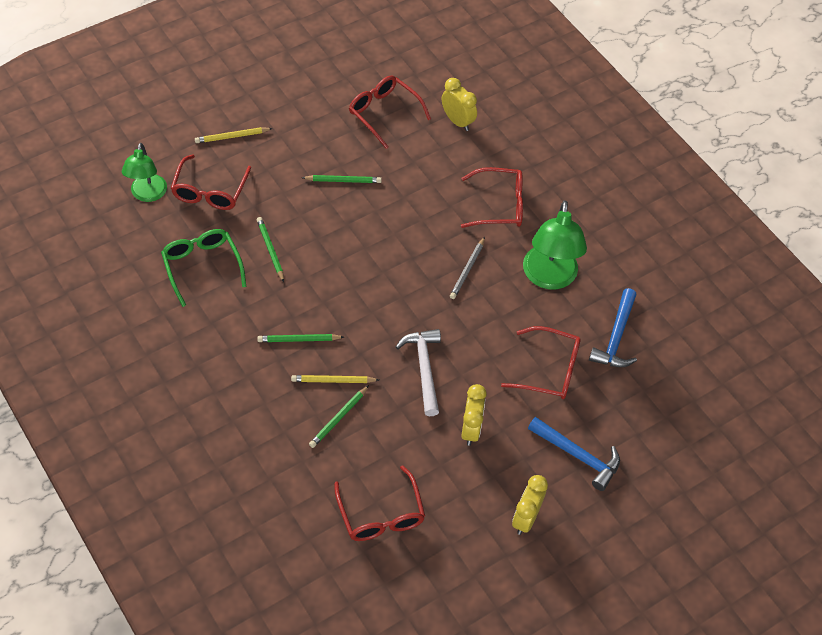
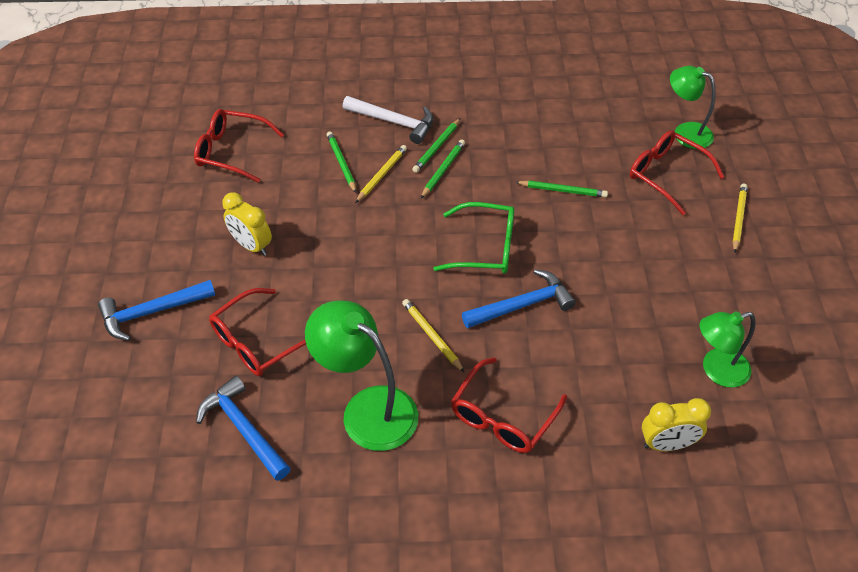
camera: 125 degrees right, 5 degrees down
green glasses [161,229,246,307] -> green glasses moved to [433,202,515,274]
green pencil [302,175,382,183] -> green pencil moved to [412,118,461,173]
red glasses [349,75,431,149] -> green lamp [699,311,756,388]
white hammer [396,329,441,416] -> white hammer moved to [343,96,433,144]
grey pencil [450,237,485,299] -> yellow pencil [402,299,465,373]
yellow clock [512,475,548,535] -> none
none -> blue hammer [462,269,576,328]

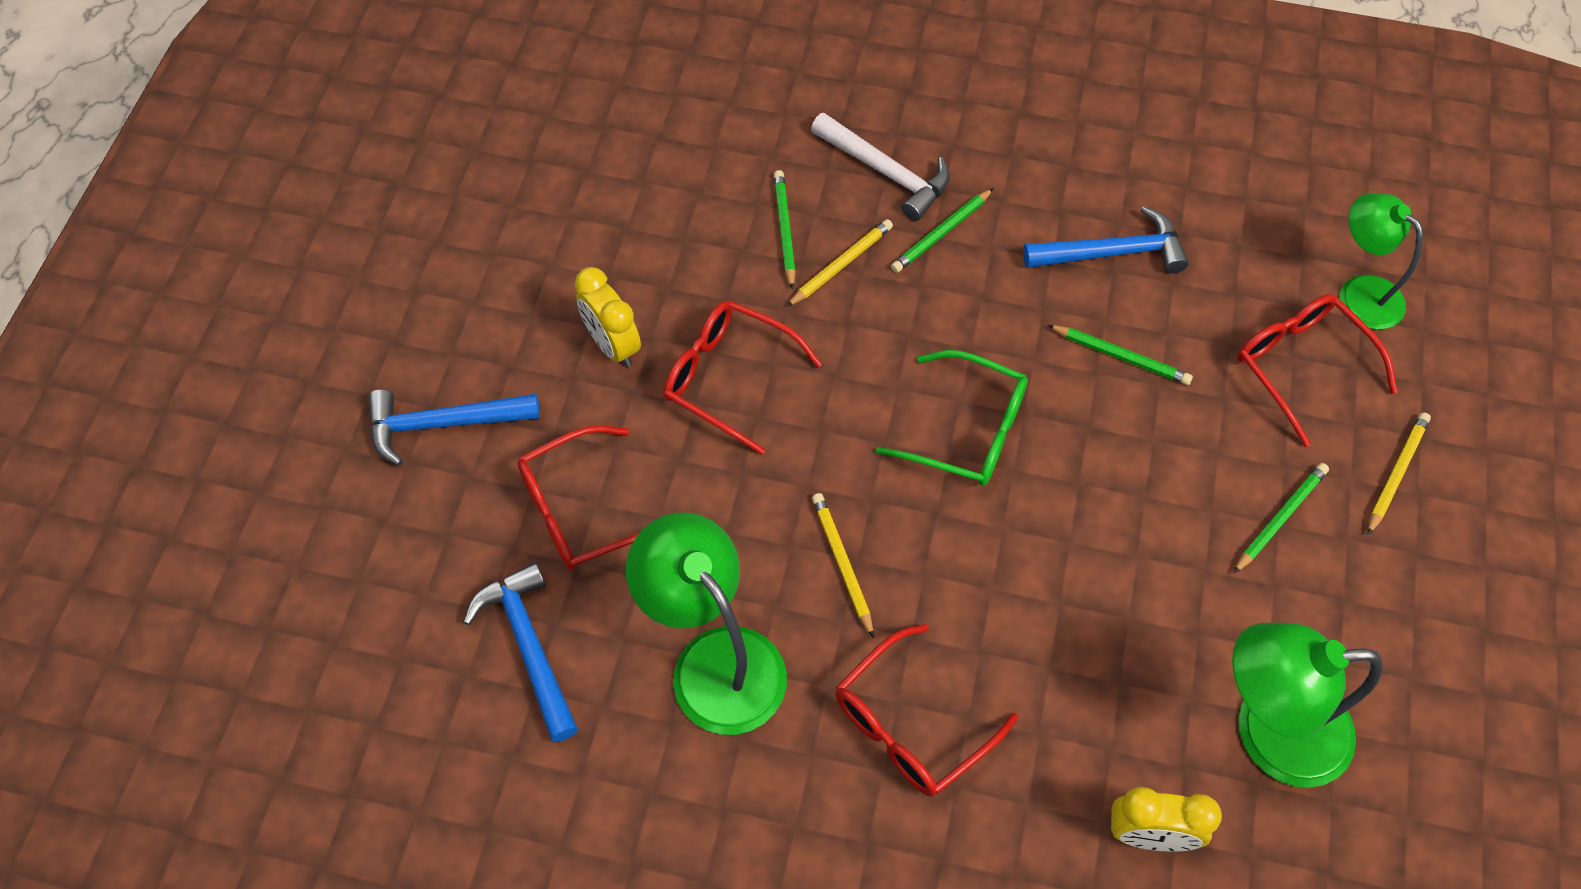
camera: 15 degrees right, 10 degrees up
red glasses [194,109,284,183] -> red glasses moved to [664,301,822,455]
green pencil [421,140,465,198] -> green pencil moved to [1233,463,1329,574]
blue hammer [462,269,576,328] -> blue hammer moved to [1023,206,1189,274]
green lamp [699,311,756,388] -> green lamp [1232,623,1383,788], size x1.52

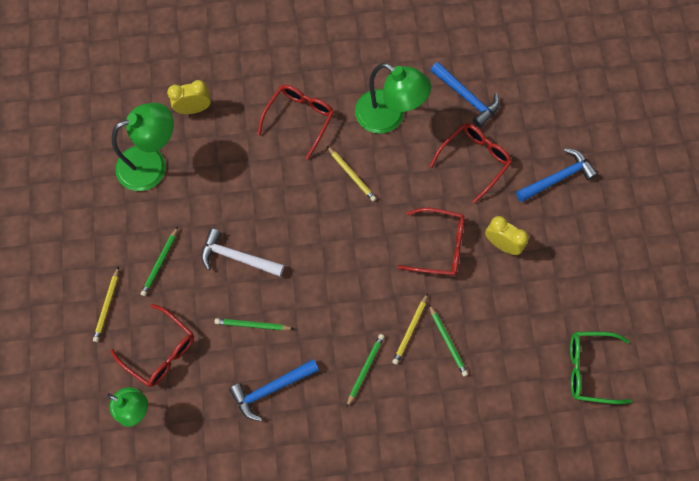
camera: 160 degrees right, 10 degrees up
white hammer [811,113,950,221] -> white hammer moved to [201,228,284,277]
green glasses [876,350,1028,486] -> green glasses moved to [570,332,632,404]

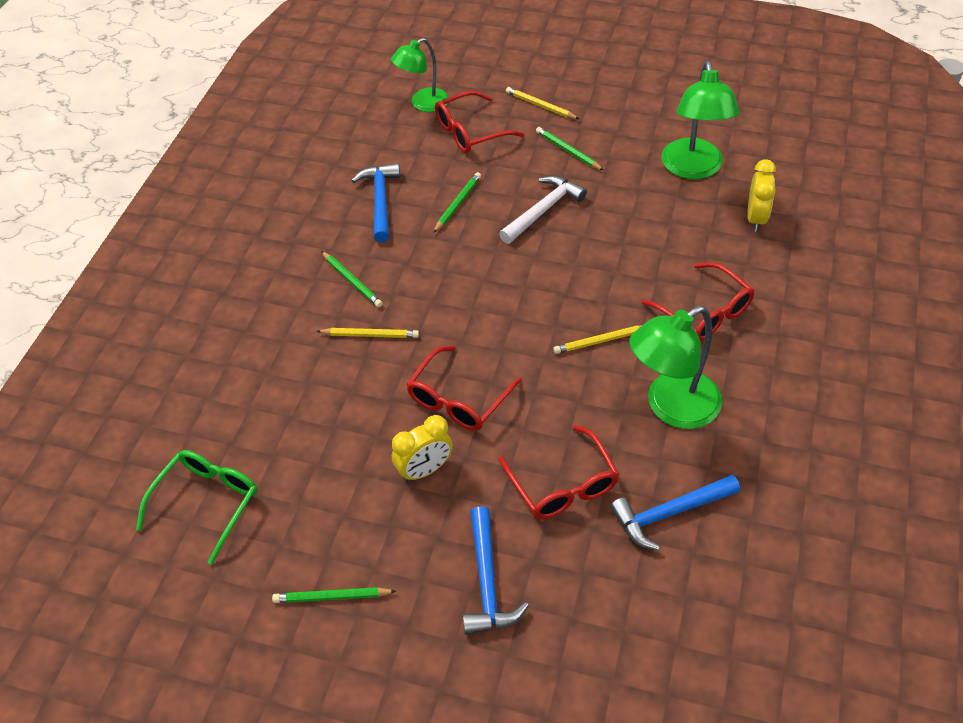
camera: 115 degrees right, 20 degrees down
yellow pencil [392,293,428,365] -> yellow pencil turned 135 degrees clockwise [316,328,419,338]
green pencil [429,304,468,376] -> green pencil moved to [272,587,396,603]

